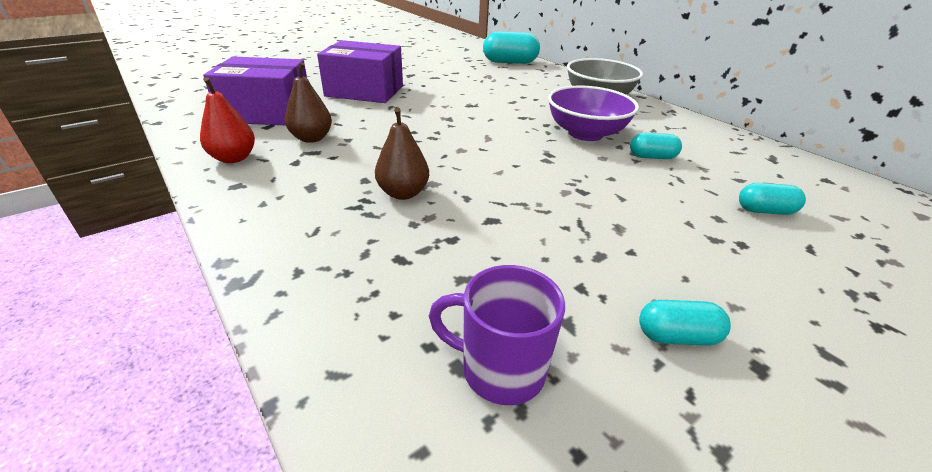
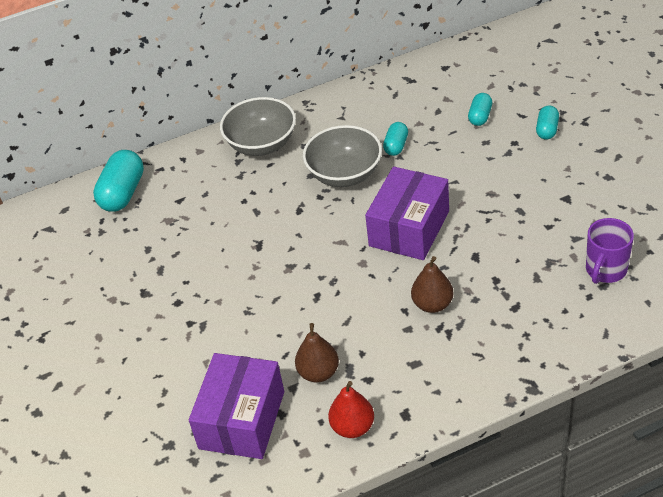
camera: 70 degrees left, 10 degrees up
purple box [317,40,403,103] -> purple box moved to [365,167,449,260]
purple bowl [548,85,639,141] -> grey bowl [303,125,382,187]
turquoise capsule [639,300,731,346] -> turquoise capsule moved to [536,106,559,139]

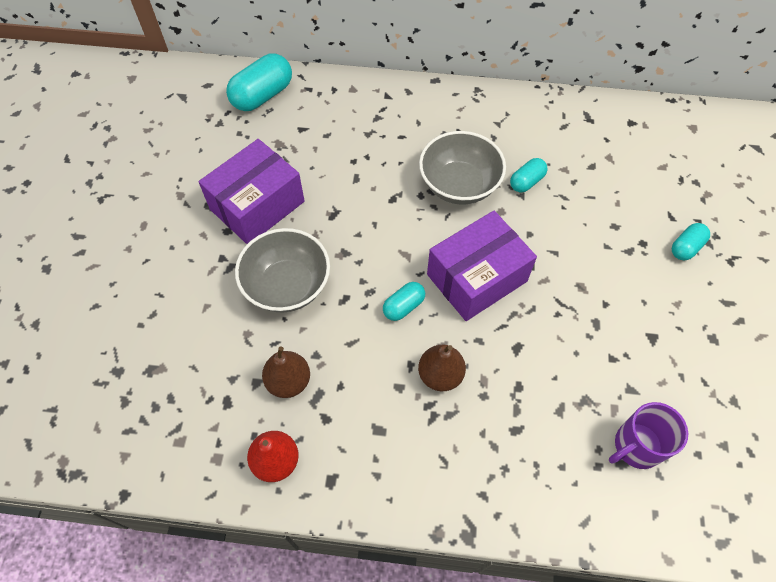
camera: 25 degrees right, 15 degrees up
purple box [189,353,284,459] -> purple box moved to [199,139,304,244]
grey bowl [220,97,296,156] -> grey bowl moved to [235,228,330,313]
turquoise capsule [468,93,492,126] -> turquoise capsule moved to [383,282,425,321]

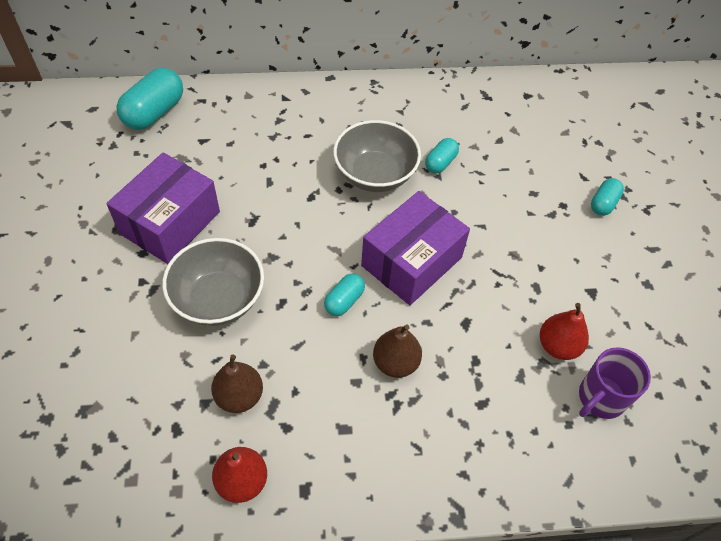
camera: 15 degrees left, 5 degrees down
none -> red pear [540,303,589,360]

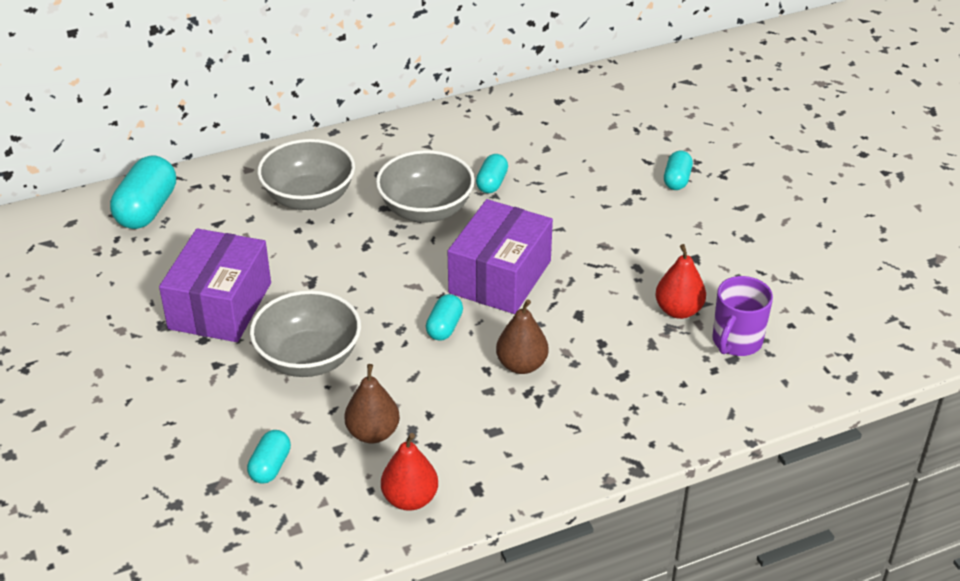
camera: 15 degrees left, 15 degrees down
none -> turquoise capsule [247,430,291,484]
none -> grey bowl [257,139,355,210]

